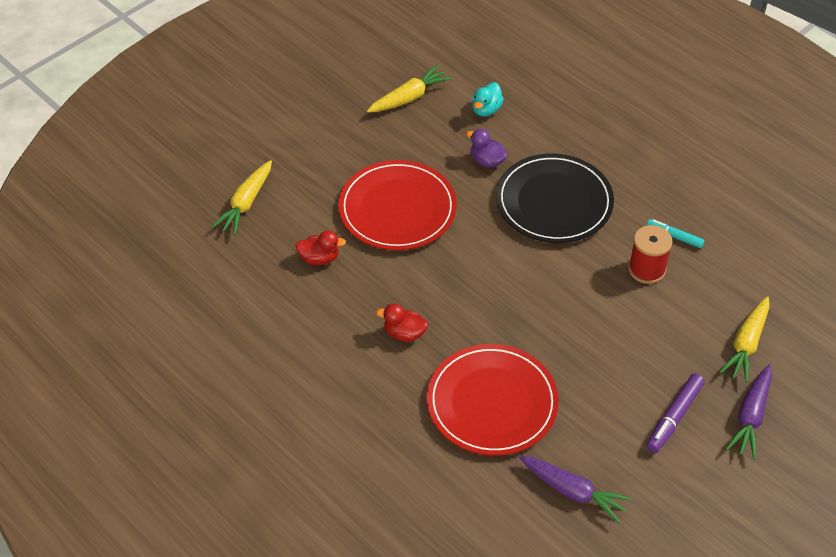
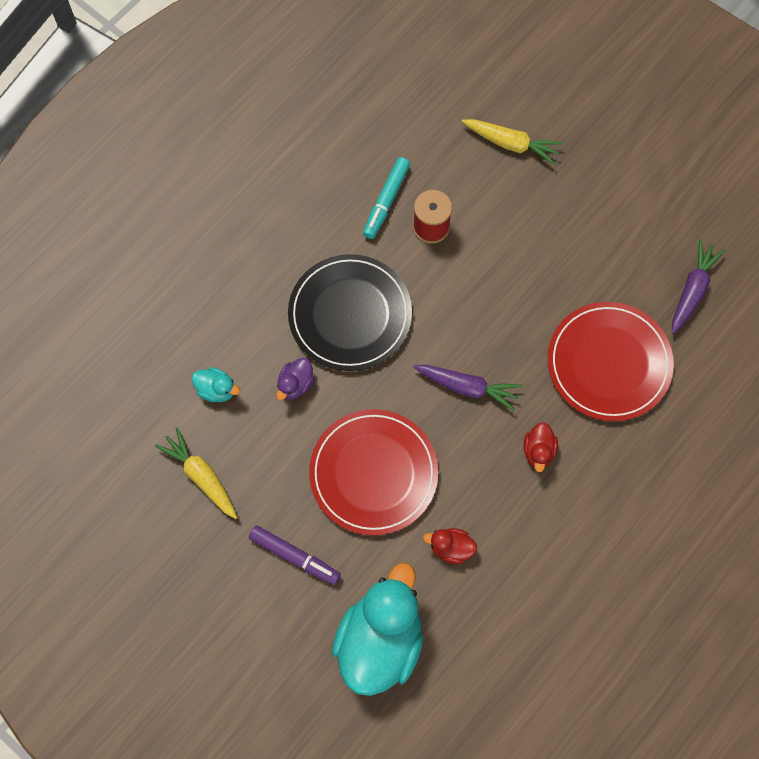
camera: 95 degrees left, 20 degrees up
yellow carrot [211,160,272,235] -> turquoise duck [332,563,423,696]
red duck [295,230,346,265] -> red duck turned 75 degrees counterclockwise [423,528,477,564]
purple marker [646,373,705,453] -> purple marker moved to [249,525,341,585]
turquoise marker [647,219,704,248] -> turquoise marker [363,157,410,239], size x1.54
purple carrot [726,364,772,459] -> purple carrot moved to [414,365,522,411]

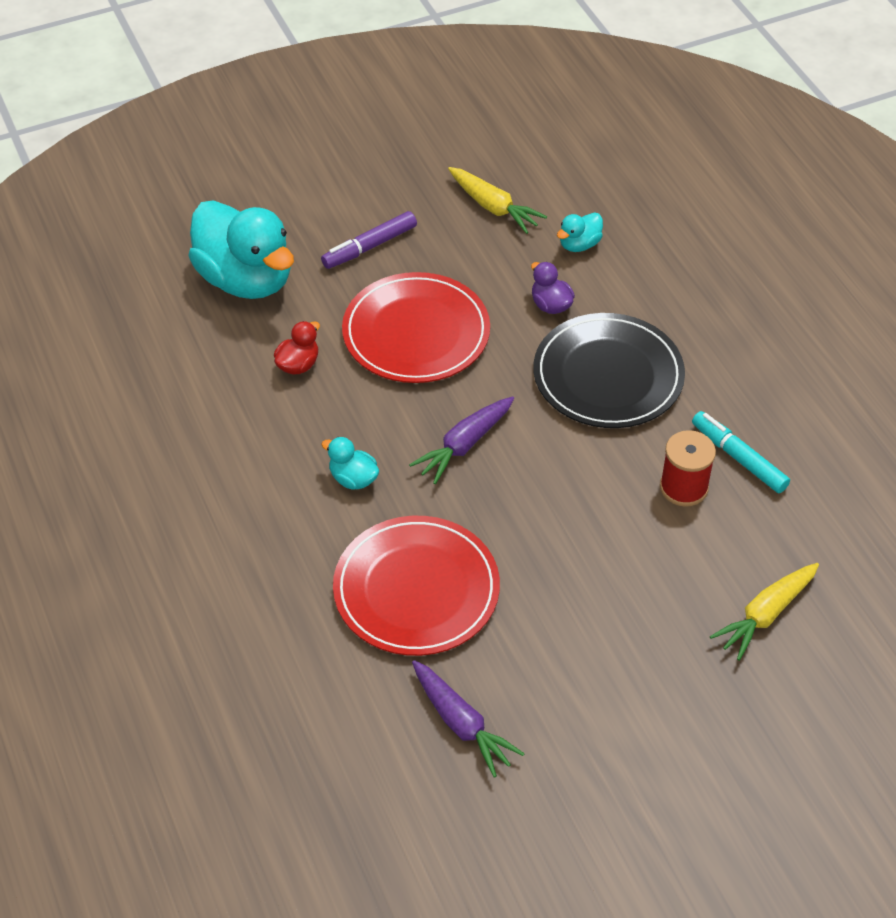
camera: 115 degrees right, 20 degrees down
yellow carrot [155,427,237,519] -> yellow carrot turned 60 degrees clockwise [448,167,547,234]
red duck [523,422,558,472] -> turquoise duck [321,437,379,490]

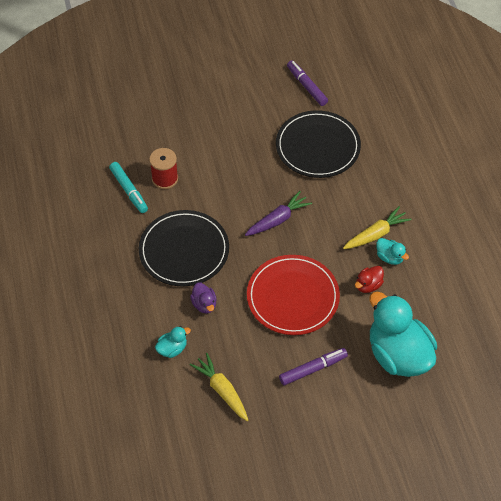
camera: 170 degrees left, 5 degrees up
turquoise duck [321,437,379,490] -> turquoise duck moved to [376,238,409,265]
red plate [333,516,500,656] -> black plate [276,110,361,178]
purple carrot [412,660,525,777] -> purple marker [287,60,328,106]
yellow carrot [710,563,819,661] -> yellow carrot moved to [343,206,412,249]

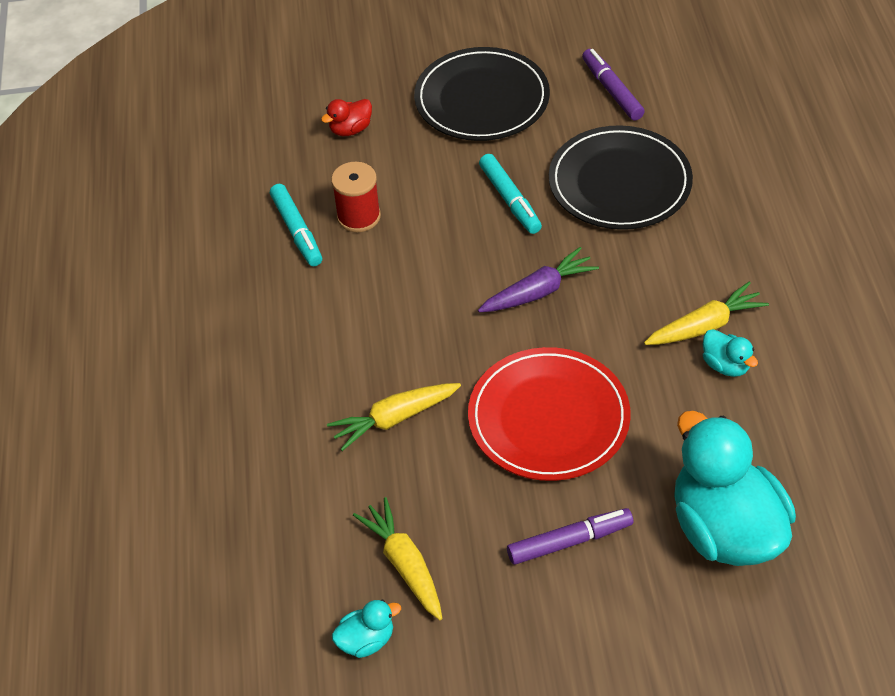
camera: 10 degrees right, 5 degrees down
black plate [139,210,229,286] -> black plate moved to [414,47,550,141]
turquoise duck [155,326,191,358] -> turquoise duck moved to [332,599,401,658]
purple duck [190,283,217,314] -> yellow carrot [327,383,461,451]
red duck [355,266,384,293] -> red duck moved to [321,99,372,136]
none -> turquoise marker [479,154,542,234]

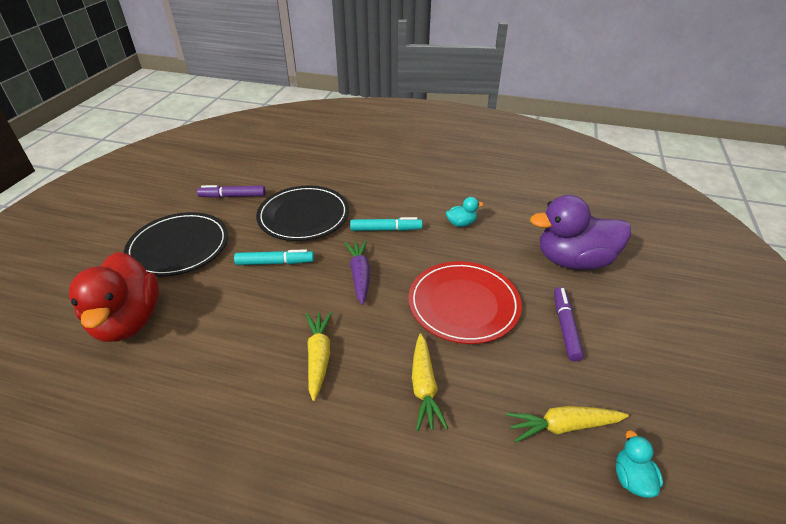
camera: 70 degrees left, 10 degrees down
turquoise marker [270,184,322,266] -> turquoise marker moved to [350,217,423,231]
red duck [321,99,372,136] -> red duck [69,252,159,342], size x2.35
red spool [331,162,381,232] -> none
yellow carrot [644,282,769,345] -> yellow carrot moved to [306,312,332,401]
turquoise duck [674,411,796,566] -> purple duck [530,195,631,270]

